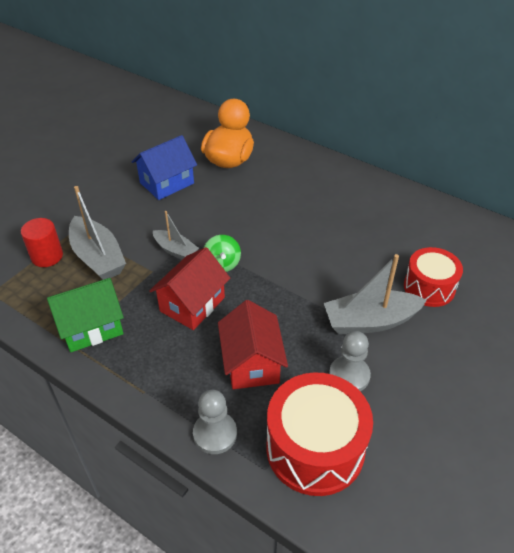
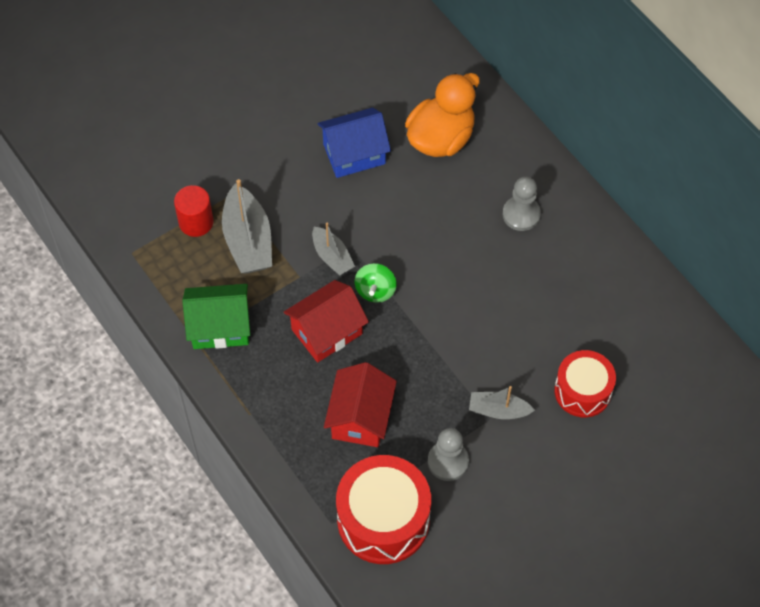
camera: 20 degrees right, 15 degrees up
grey pawn [193,390,237,454] -> grey pawn moved to [503,177,541,231]
grey boat [324,254,427,334] -> grey boat [469,386,535,420], size x0.59

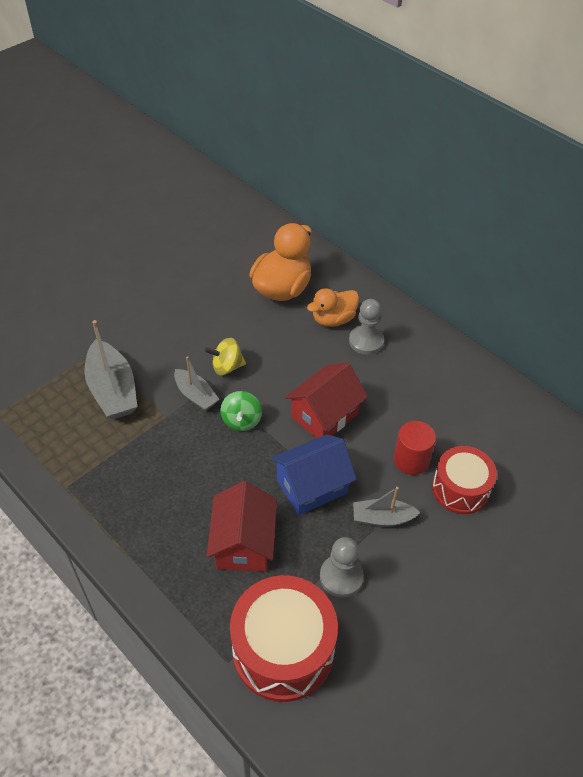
camera: 10 degrees left, 10 degrees down
red cylinder [174,185,214,237] -> red cylinder moved to [394,421,436,475]
green house [182,284,250,349] -> none
red house [284,280,369,363] -> red house moved to [285,362,368,438]
blue house [317,108,391,178] -> blue house moved to [271,434,357,515]
none -> yellow spinning top [205,338,246,376]
none -> orange duck [307,288,359,327]

